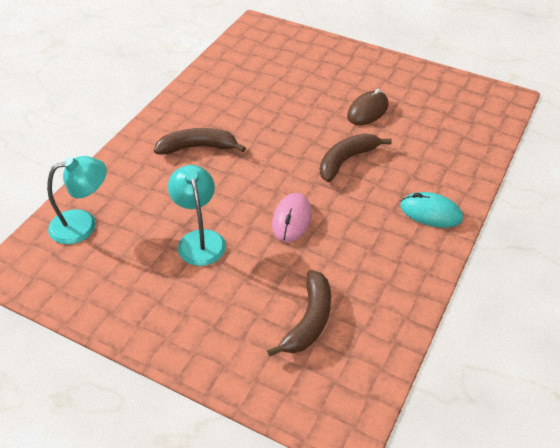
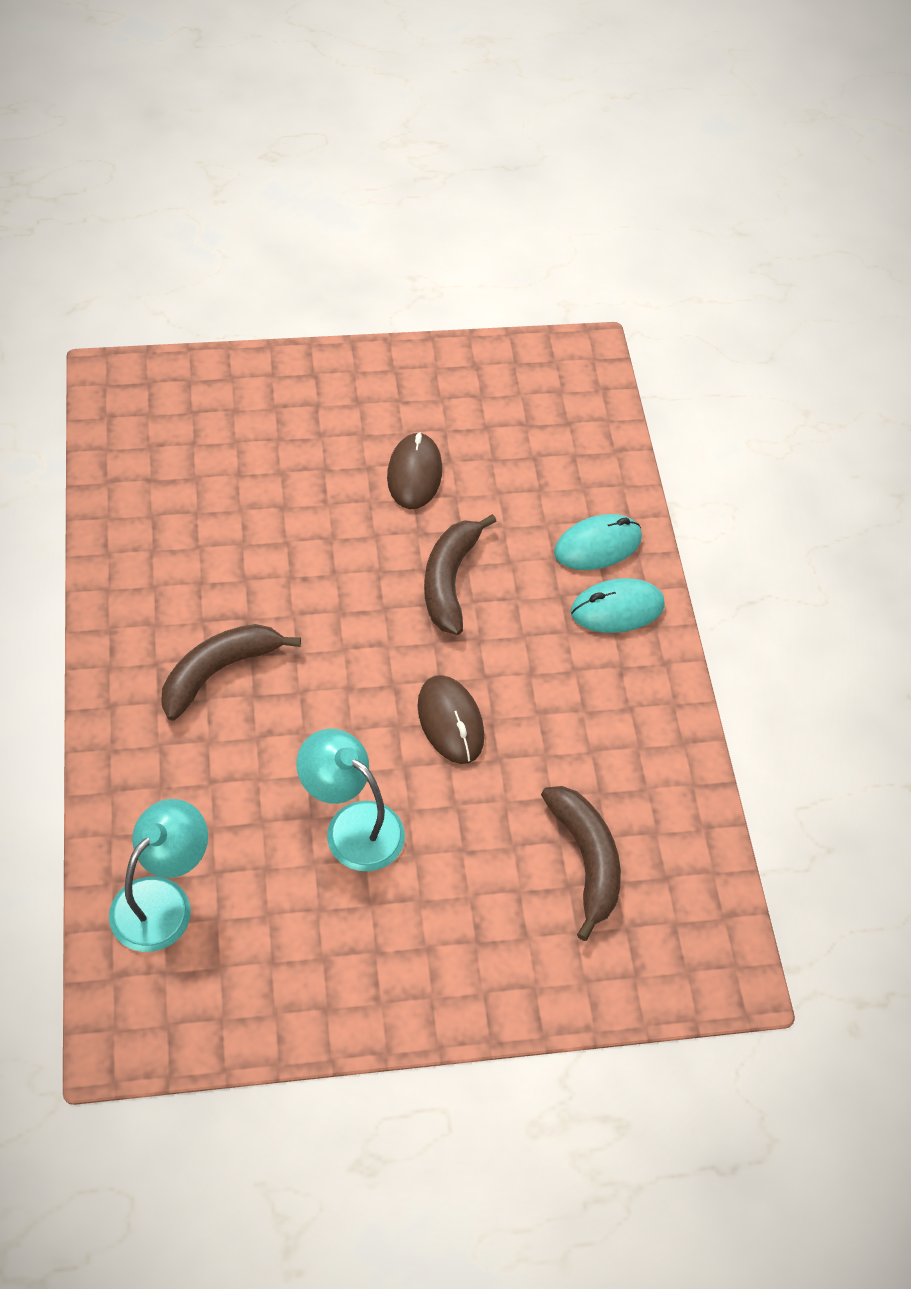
camera: 40 degrees left, 10 degrees up
pink mouse [272,193,312,242] -> brown mouse [418,675,484,764]
none -> turquoise mouse [554,514,642,570]

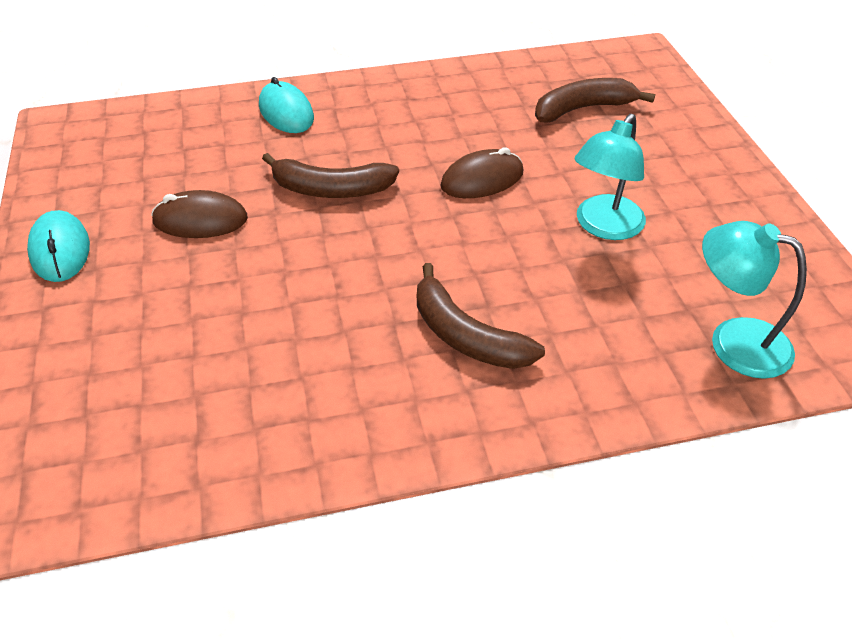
camera: 90 degrees left, 10 degrees down
turquoise mouse [571,578,665,633] -> turquoise mouse moved to [27,210,90,282]

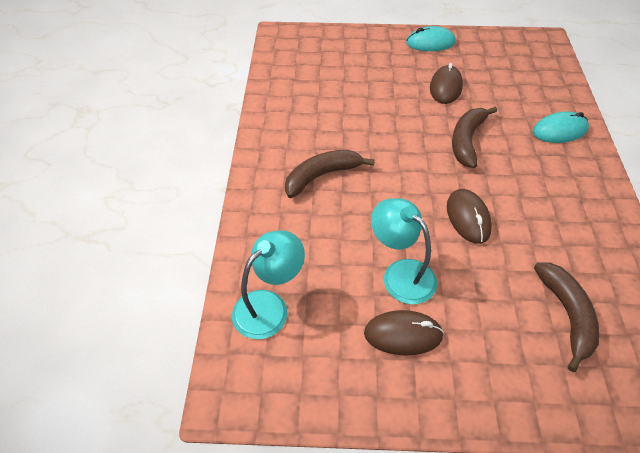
camera: 105 degrees right, 5 degrees up
none -> brown mouse [364,310,444,356]

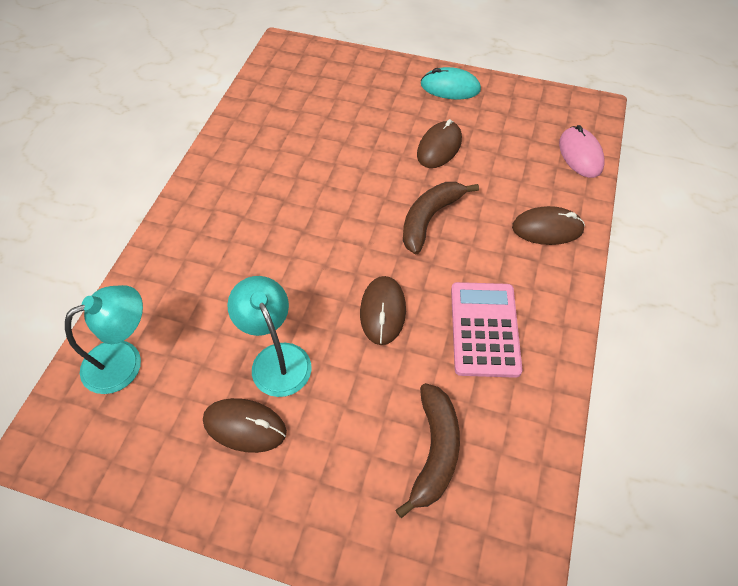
camera: 15 degrees right, 5 degrees up
brown banana [285,150,375,198] -> none
turquoise mouse [533,112,589,143] -> brown mouse [512,206,585,245]
none -> pink calculator [451,282,523,378]
none -> pink mouse [559,125,605,178]

